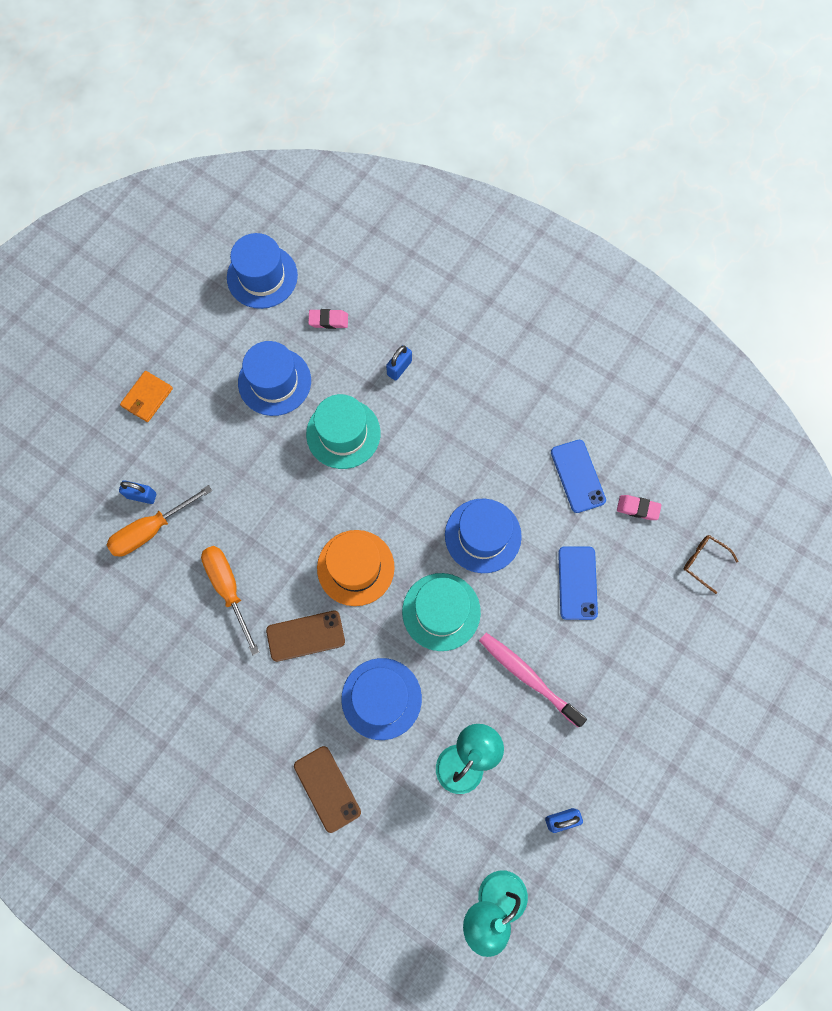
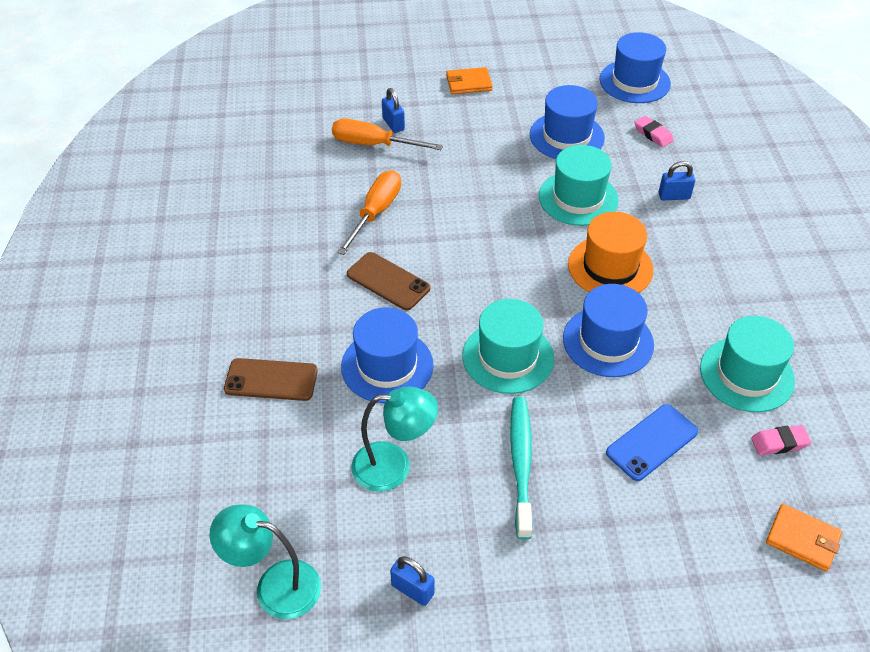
camera: 50 degrees right, 25 degrees down
brown phone [294,746,361,833] -> brown phone turned 75 degrees clockwise [224,358,318,401]
orange hat [317,530,395,606] -> orange hat moved to [568,212,654,293]
pink toothbrush [479,633,587,727] -> turquoise toothbrush [510,397,533,540]
blue phone [551,440,606,513] -> turquoise hat [700,316,795,412]
pink eraser [617,495,662,520] -> pink eraser turned 75 degrees counterclockwise [751,425,811,455]
brown glasses [684,535,738,594] -> orange wallet [766,504,842,572]

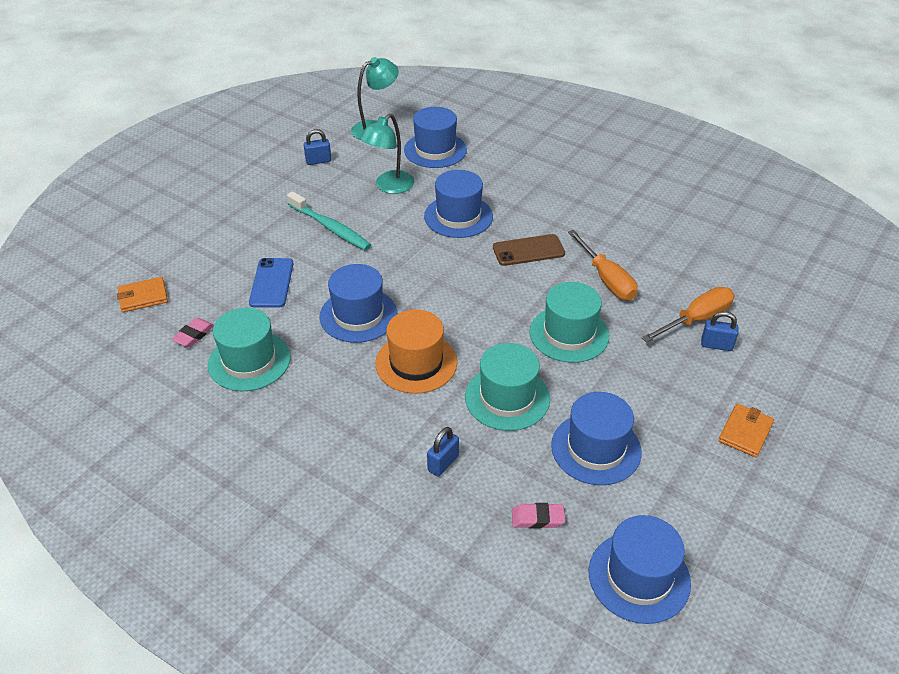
camera: 130 degrees right, 5 degrees down
brown phone [224,358,318,401] -> none
turquoise hat [462,299,554,394] -> turquoise hat moved to [530,282,609,363]
none -> blue hat [404,107,467,168]

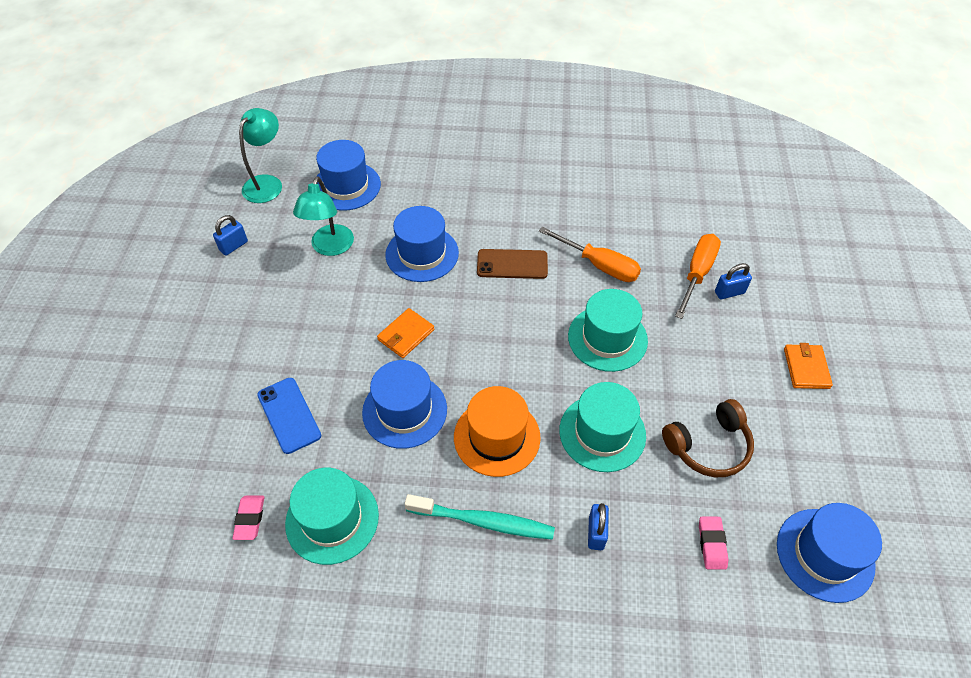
camera: 30 degrees left, 10 degrees up
orange wallet [117,277,168,312] -> orange wallet moved to [377,308,434,358]
turquoise toothbrush [287,191,371,250] -> turquoise toothbrush moved to [405,494,555,540]
brown phone [493,234,565,266] -> brown phone turned 45 degrees clockwise [477,249,548,279]
pink eraser [512,503,565,529] -> pink eraser turned 60 degrees counterclockwise [699,516,729,570]
blue hat [551,392,642,485] -> brown headphones [662,399,754,477]

